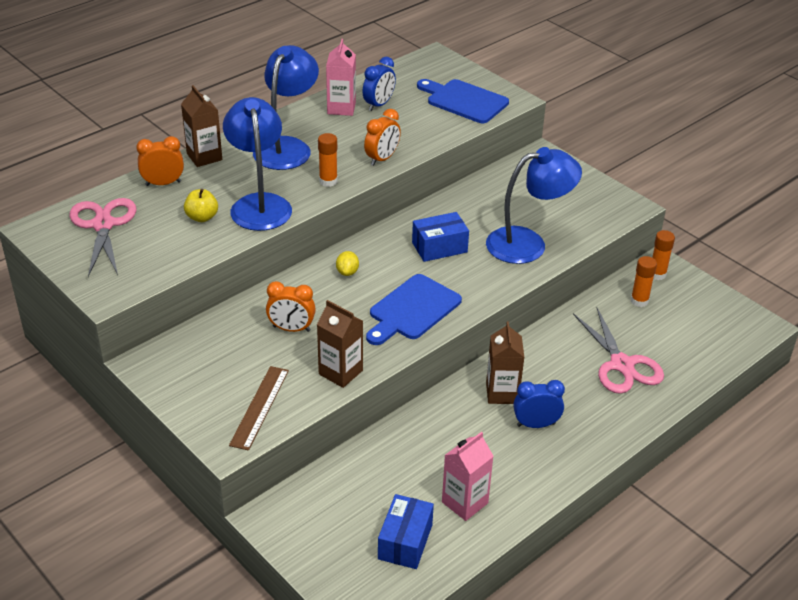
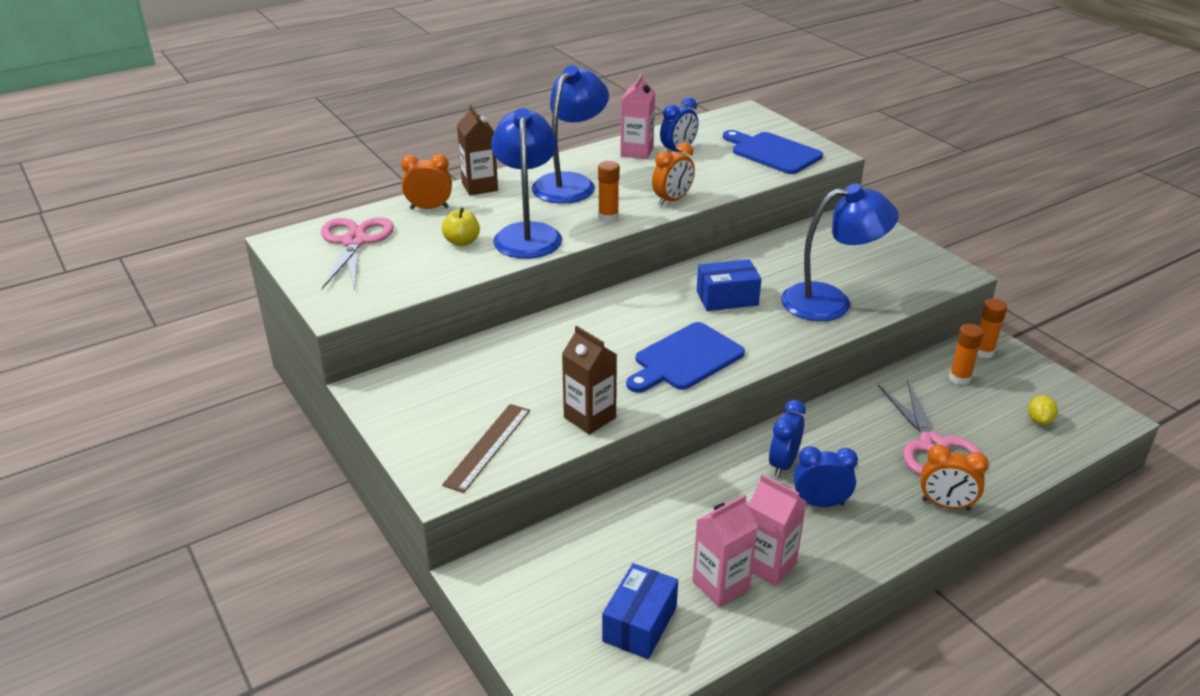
camera: 10 degrees right, 5 degrees down
orange clock [266,281,316,332] -> orange clock moved to [920,445,989,510]
yellow lemon [336,251,359,276] -> yellow lemon moved to [1028,395,1058,425]
brown carton [486,321,524,404] -> blue clock [769,400,806,477]
none -> pink carton [748,474,807,586]

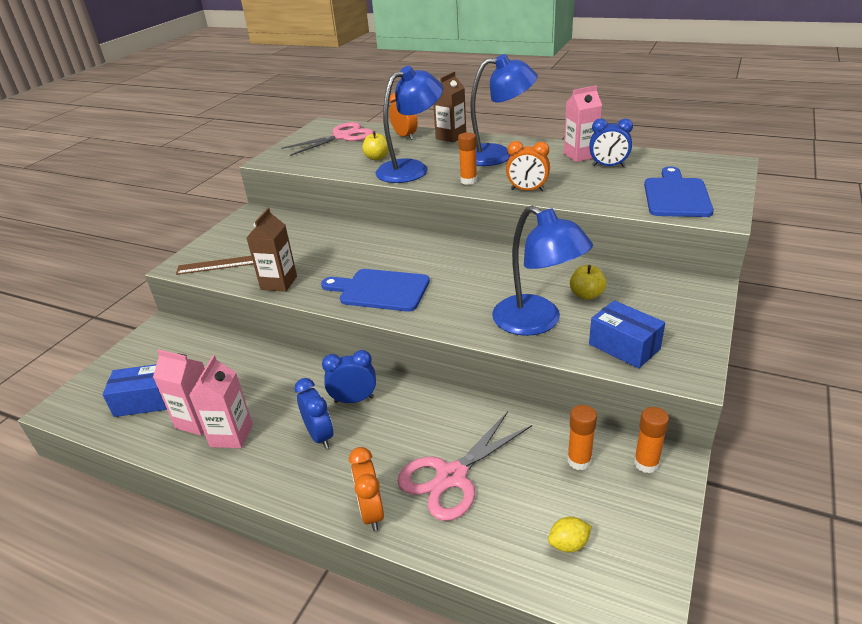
camera: 60 degrees right, 0 degrees up
blue box [697,259,762,311] -> blue box moved to [589,300,665,369]
none -> yellow apple [570,265,606,300]

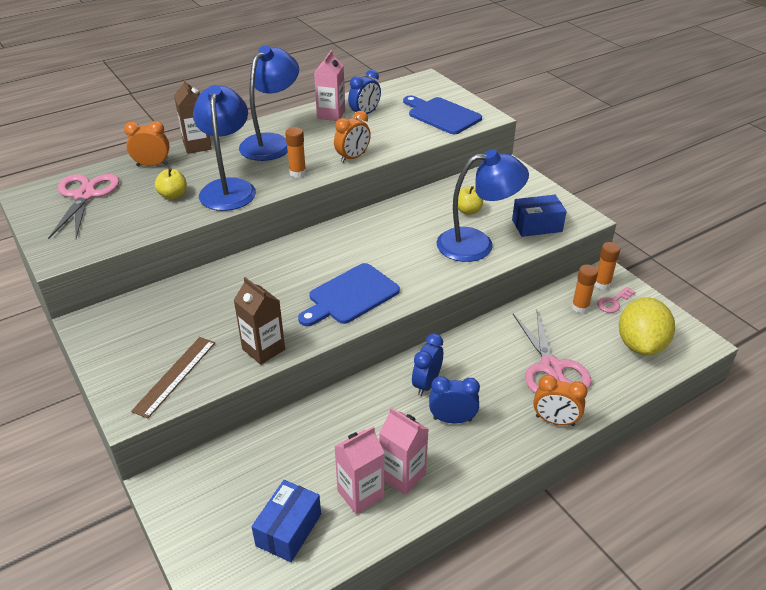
camera: 60 degrees left, 5 degrees up
yellow lemon [548,517,592,552] -> yellow lemon [619,297,675,355], size x2.33
none -> pink key [597,287,635,313]

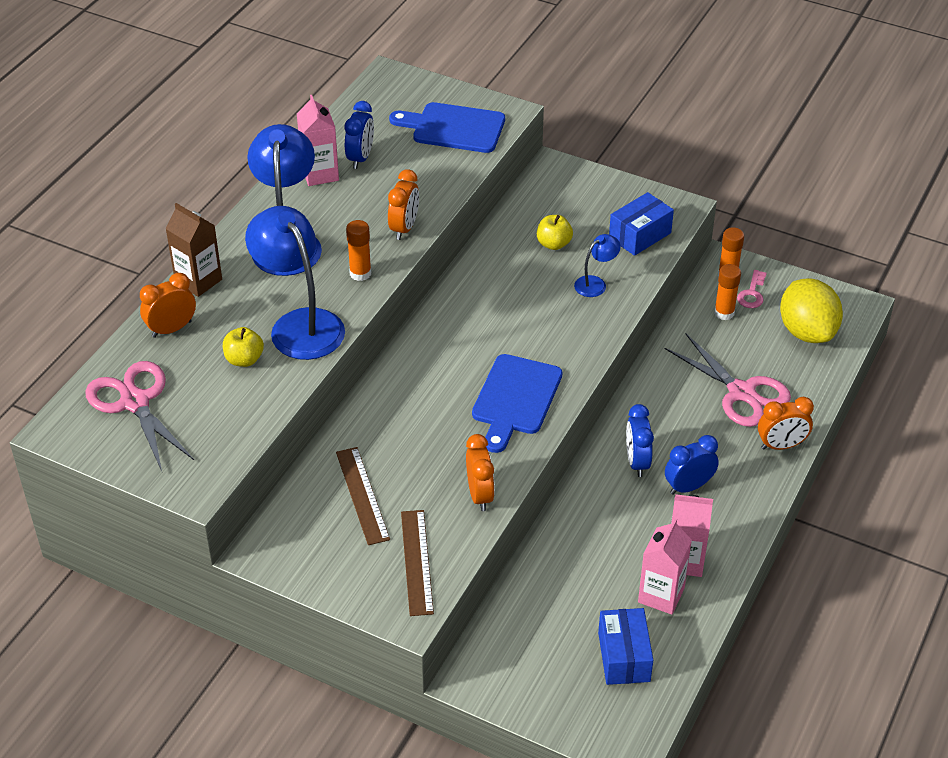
camera: 30 degrees left, 5 degrees up
brown carton [234,277,285,365] -> orange clock [466,434,495,511]
blue lamp [437,149,529,262] -> blue lamp [574,234,621,297], size x0.47
none -> brown ruler [336,447,390,545]

